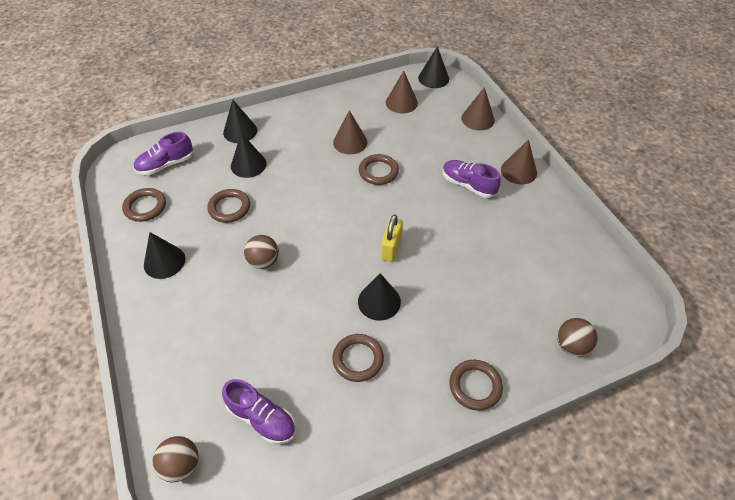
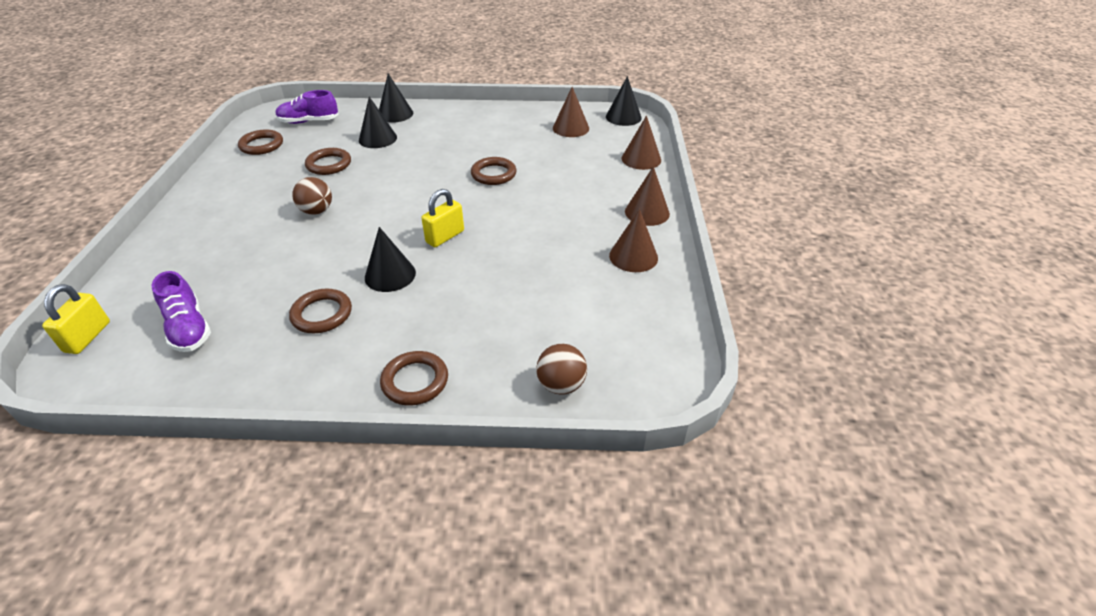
camera: 25 degrees right, 10 degrees down
black cone [144,232,185,279] -> none
brown ball [153,436,199,482] -> yellow padlock [42,284,110,354]
brown cone [333,110,368,154] -> brown cone moved to [609,209,658,272]
purple shoe [443,160,501,198] -> none

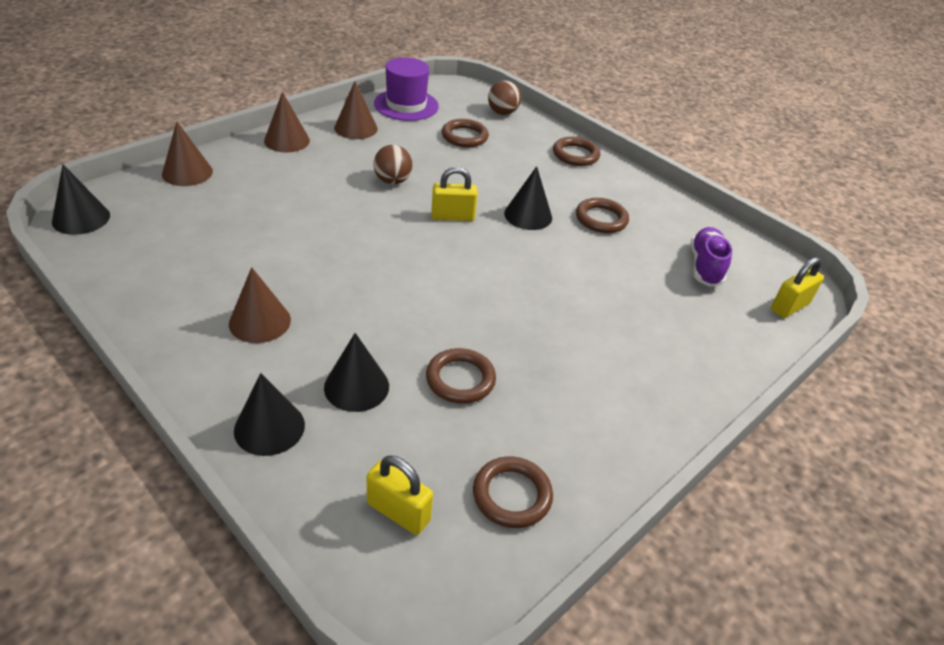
camera: 140 degrees left, 0 degrees up
purple shoe [276,90,339,124] -> yellow padlock [367,456,433,535]
brown ball [292,177,332,215] -> brown ball moved to [373,145,412,184]
brown ring [471,157,517,185] -> brown ring moved to [442,119,489,147]
brown cone [553,87,589,137] -> brown cone moved to [229,267,291,343]
none -> purple hat [374,57,439,121]

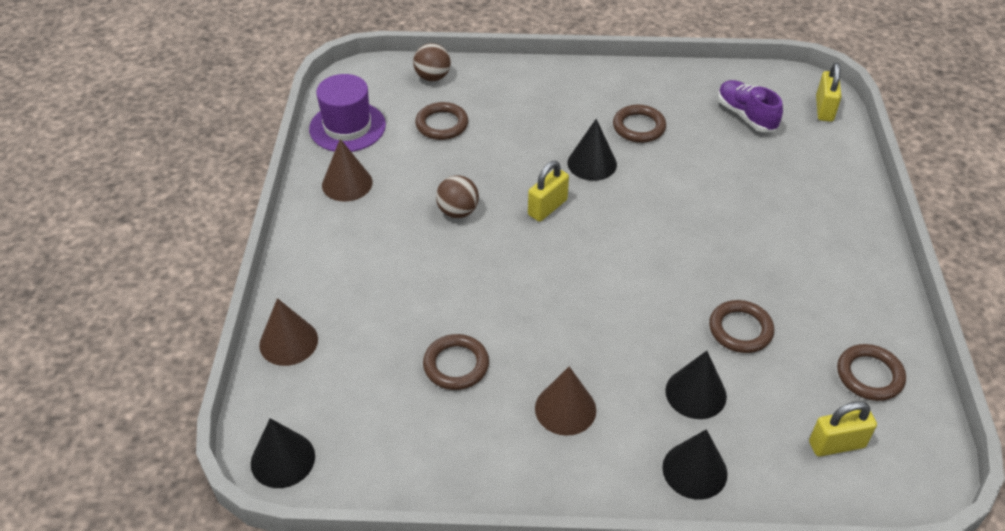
camera: 40 degrees left, 5 degrees up
brown cone [264,92,310,152] -> none
brown ring [553,137,600,166] -> brown ring moved to [423,334,489,390]

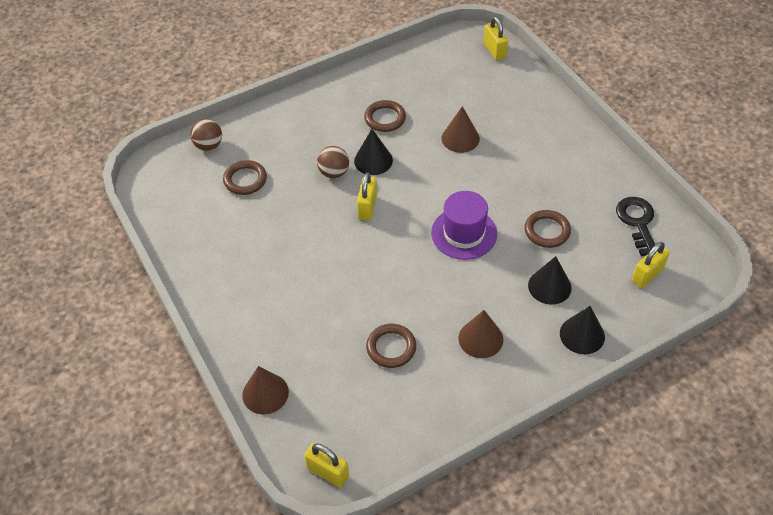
camera: 30 degrees left, 5 degrees up
black cone [251,418,315,488] -> yellow padlock [304,443,349,488]
purple hat [309,74,386,152] -> purple hat moved to [431,191,497,260]
brown cone [322,139,373,202] -> brown cone moved to [442,106,480,153]
brown ball [436,175,479,218] -> brown ball moved to [317,146,349,178]
purple shoe [718,80,783,132] -> none
brown ring [837,344,906,401] -> black key [616,197,655,256]

